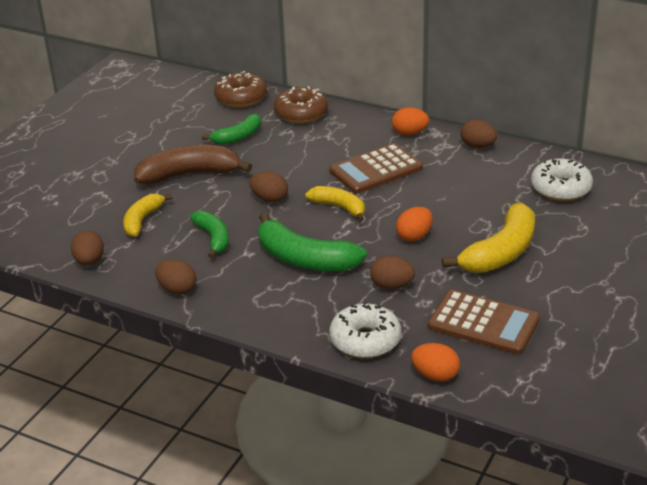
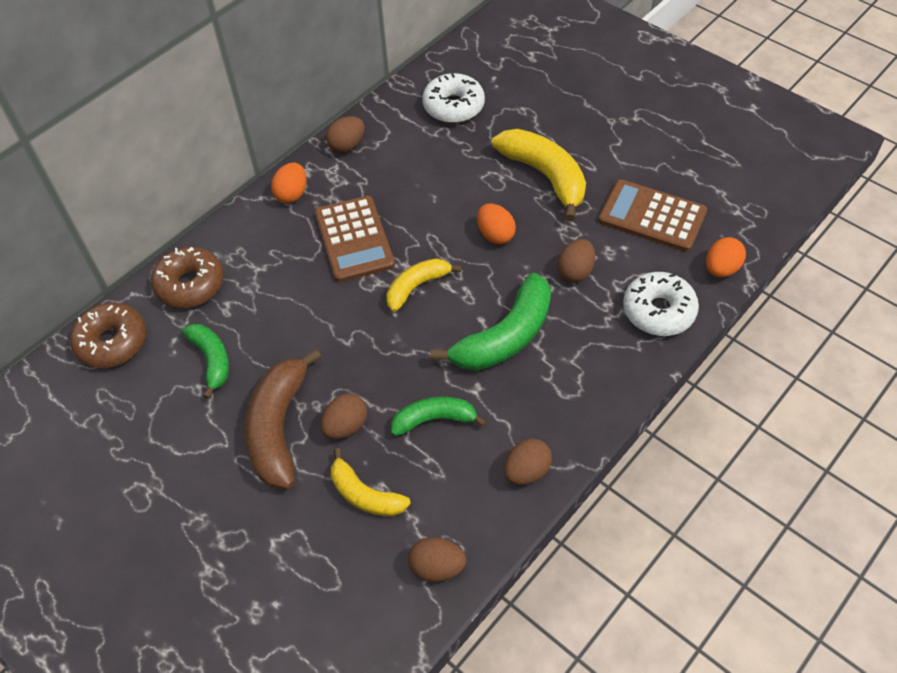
camera: 75 degrees left, 20 degrees up
brown egg [249,171,288,202] -> brown egg moved to [321,393,367,439]
brown calculator [428,290,540,355] -> brown calculator turned 105 degrees counterclockwise [598,179,707,252]

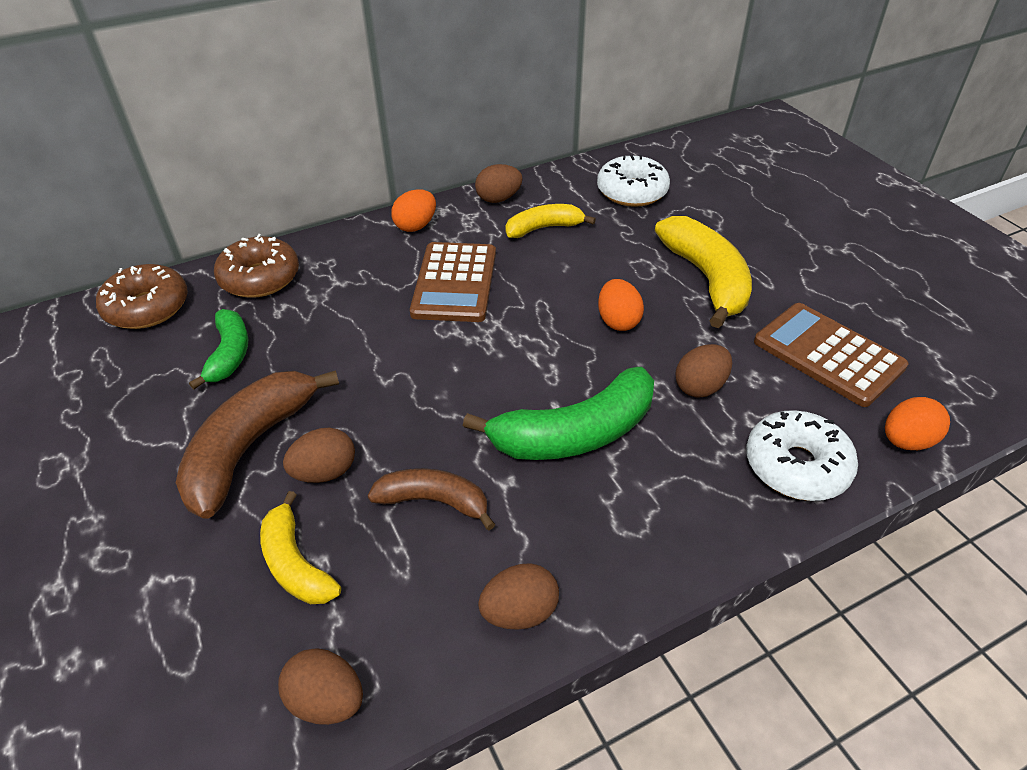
camera: 20 degrees right, 10 degrees down
yellow banana [386,258,461,312] -> yellow banana moved to [505,204,596,238]
green banana [391,397,487,436] -> brown banana [368,468,495,530]

